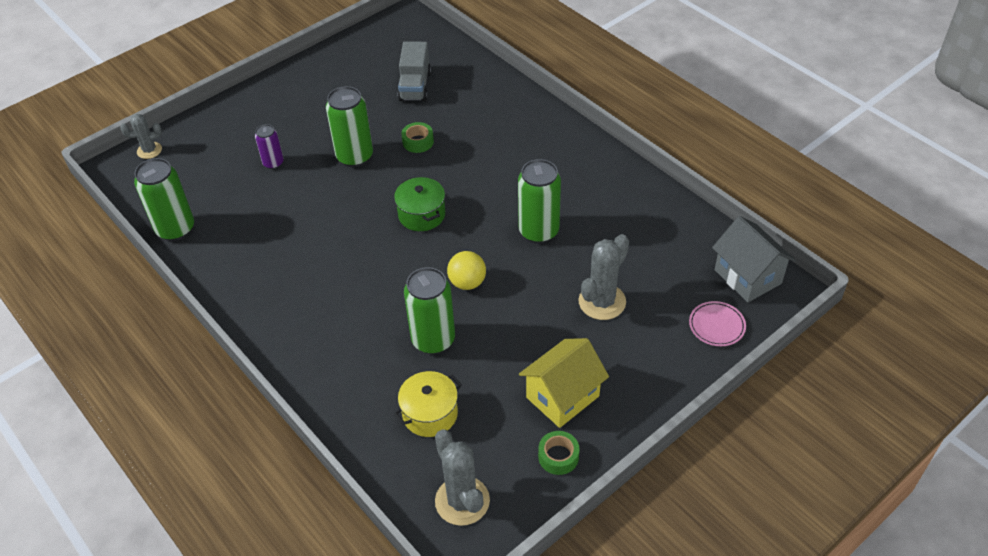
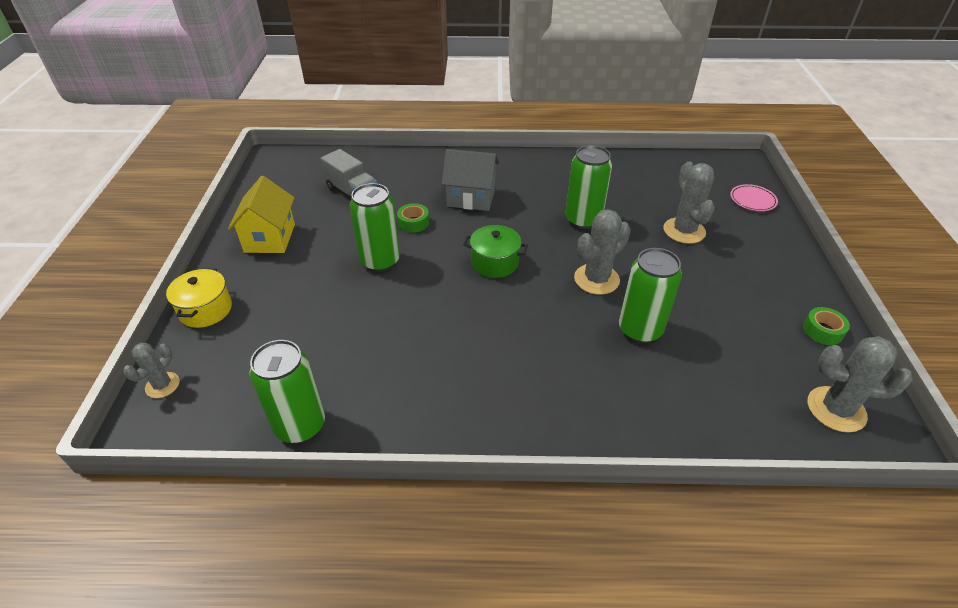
camera: 50 degrees left, 5 degrees down
purple can [255,124,284,169] -> none
yellow pot [394,371,462,437] -> yellow pot moved to [166,268,232,328]
yellow ball [447,251,486,290] -> grey cactus [574,209,631,295]
yellow house [519,338,609,428] -> yellow house moved to [228,176,295,253]
grey house [712,216,796,302] -> grey house moved to [442,149,499,211]

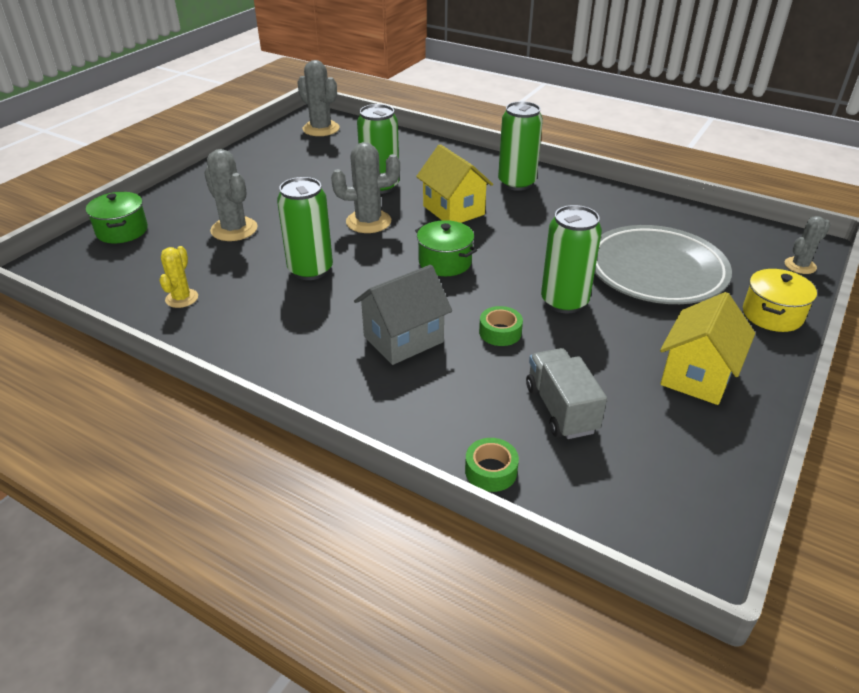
camera: 150 degrees left, 5 degrees down
green can [249,340,325,443] -> green can moved to [498,101,543,191]
grey house [442,149,499,211] -> grey house turned 75 degrees counterclockwise [354,265,452,365]
grey cactus [664,161,715,244] -> grey cactus turned 60 degrees counterclockwise [204,149,257,241]
pink plate [730,184,778,211] -> green pot [86,192,148,243]
green tape [803,307,850,345] -> green tape moved to [465,438,519,492]
none -> yellow cactus [159,246,198,308]
none -> yellow house [416,144,493,223]
none -> grey plate [595,225,732,304]

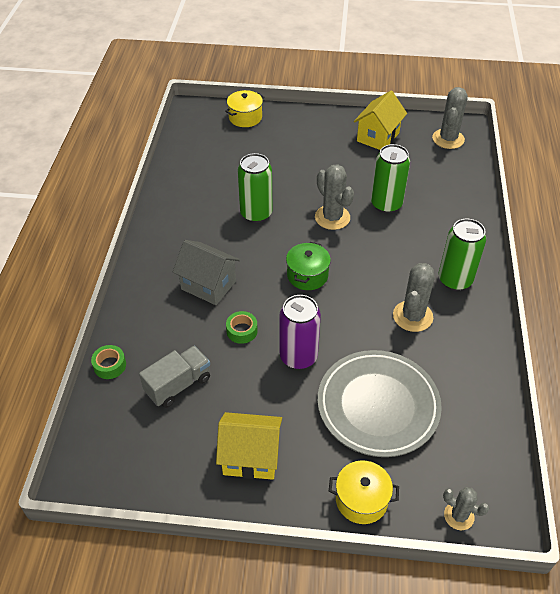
camera: 65 degrees right, 10 degrees up
green pot [86,192,148,243] -> yellow pot [225,90,264,127]
yellow cactus [159,246,198,308] -> none
grey cactus [204,149,257,241] -> grey cactus moved to [393,263,435,332]
yellow house [416,144,493,223] -> yellow house moved to [354,91,407,150]
green can [541,205,602,313] -> purple can [280,295,321,369]

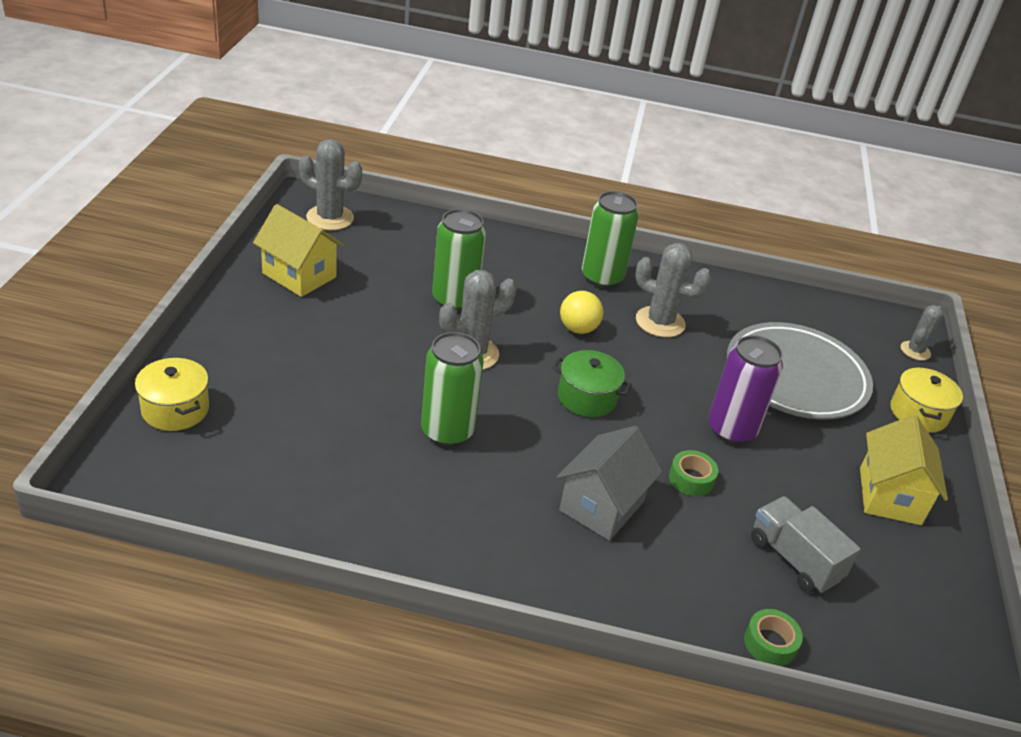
camera: 90 degrees left, 10 degrees down
none -> yellow ball [560,291,603,334]

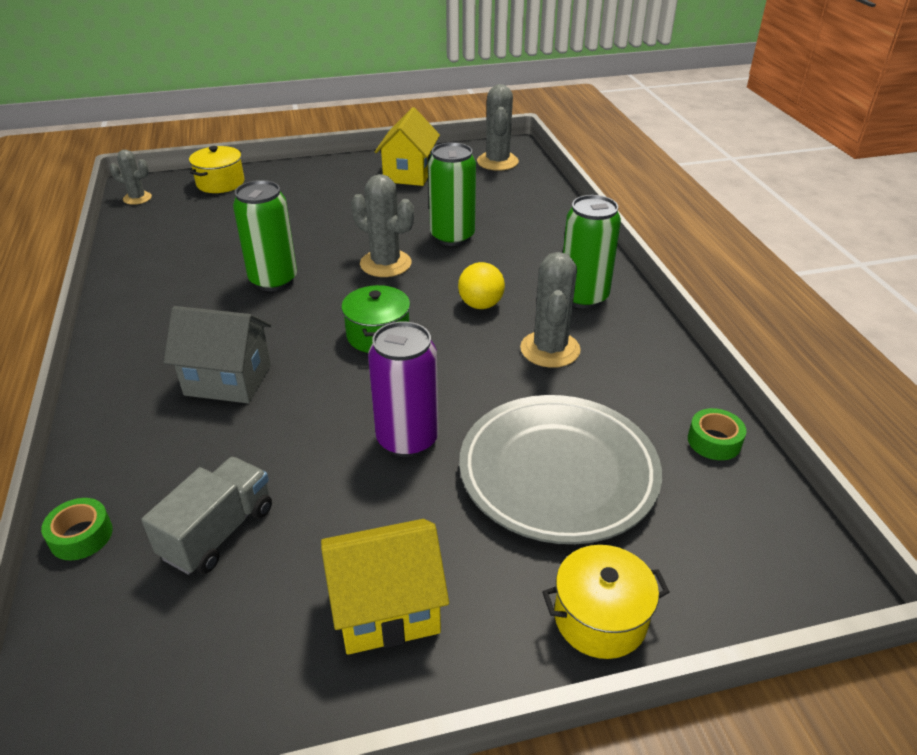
camera: 70 degrees right, 0 degrees up
green tape [669,450,718,496] -> green tape moved to [688,408,746,460]
grey cactus [901,305,943,361] -> grey cactus moved to [110,149,152,205]

